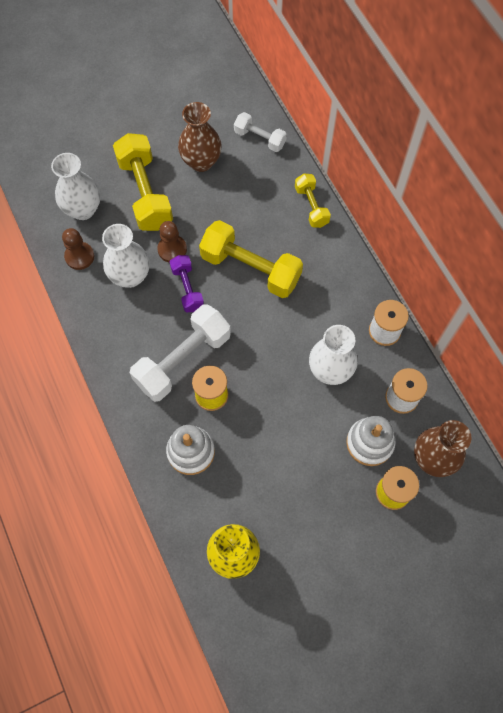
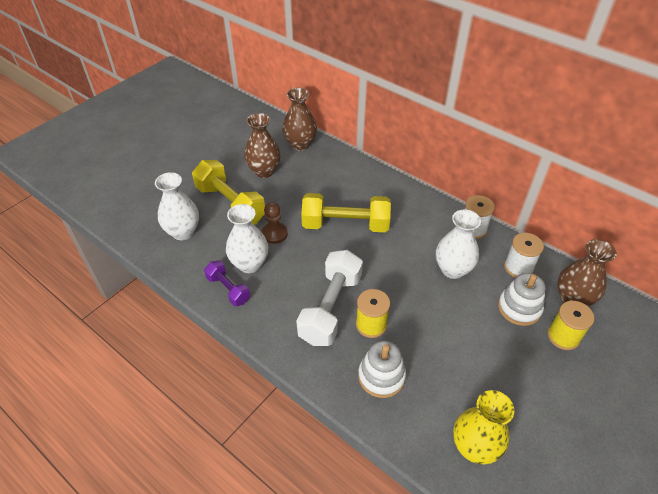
camera: 25 degrees left, 20 degrees down
brown pawn [62,228,94,270] -> none
purple dumbbell [170,255,204,312] -> purple dumbbell moved to [204,261,250,306]
white dumbbell [234,112,287,152] -> brown vase [282,88,317,151]
yellow dumbbell [295,174,331,228] -> none

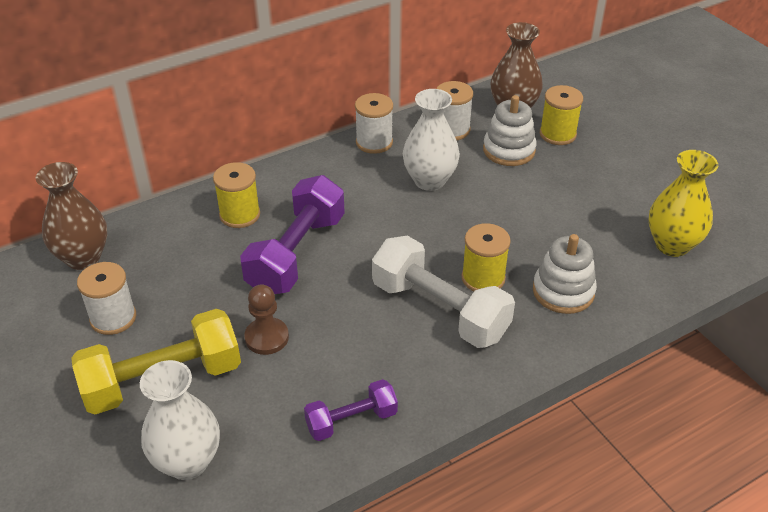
camera: 70 degrees left, 5 degrees down
white vase [226,204,268,273] -> none
brown vase [244,113,281,178] -> white spool [77,262,136,335]
yellow dumbbell [301,193,391,232] -> purple dumbbell [240,175,345,294]
none -> yellow spool [213,162,260,228]

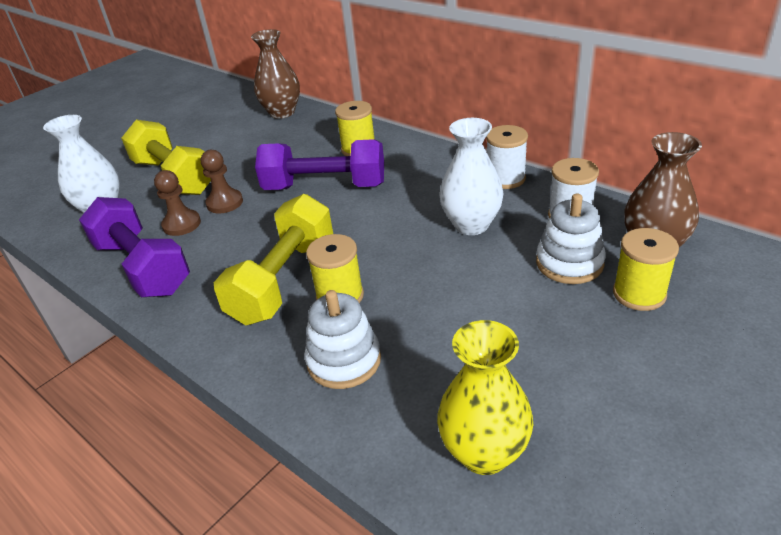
camera: 75 degrees right, 5 degrees down
white spool [77,262,136,335] -> none
purple dumbbell [304,379,398,441] -> purple dumbbell [79,197,190,297], size x1.79
white dumbbell [372,236,515,348] -> yellow dumbbell [214,194,333,325]
none -> brown pawn [154,170,201,236]

